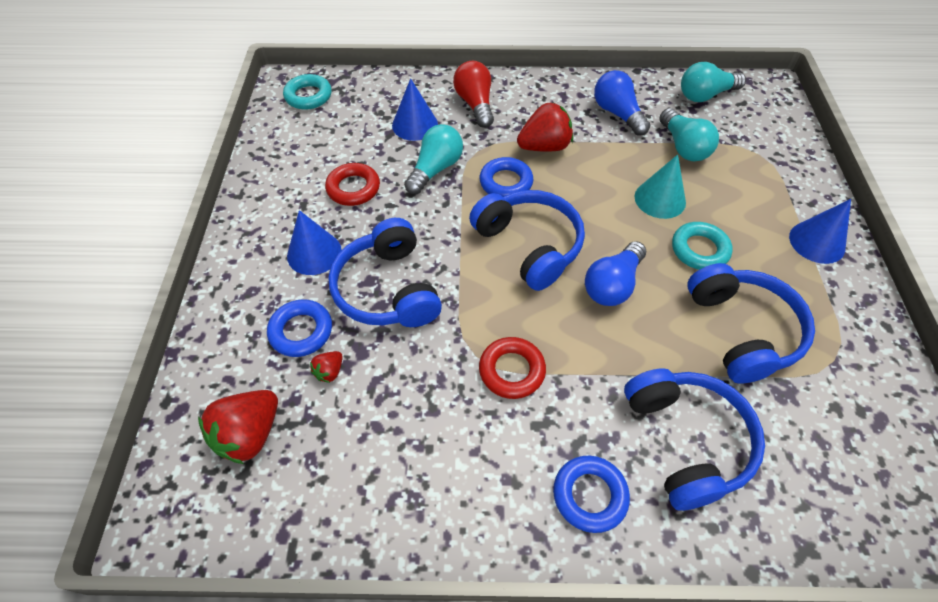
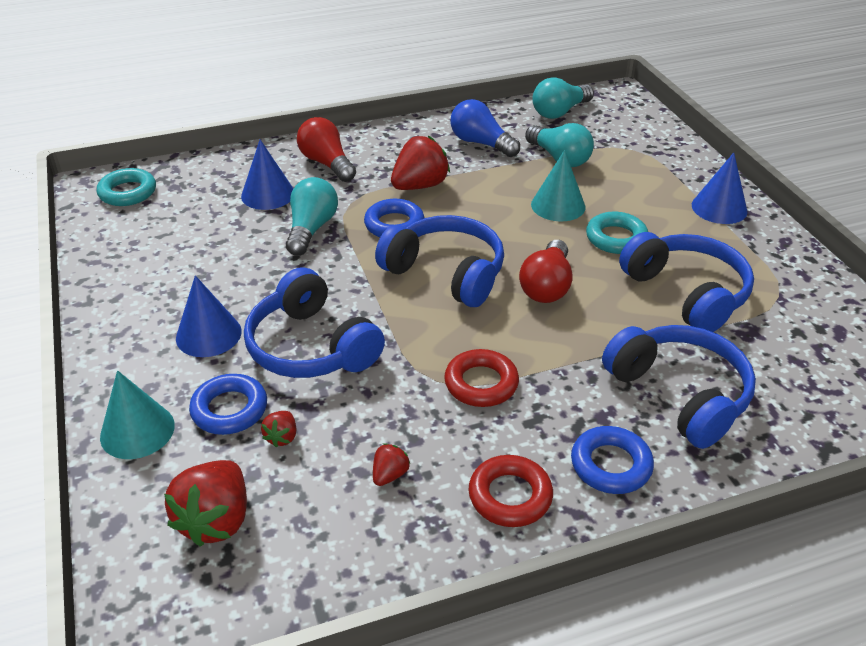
camera: 20 degrees left, 15 degrees down
red ring [325,163,380,206] -> red ring moved to [469,455,553,527]
blue light bulb [585,241,646,306] -> red light bulb [519,240,573,303]
none -> turquoise cone [100,370,175,459]
none -> red strawberry [373,444,410,486]

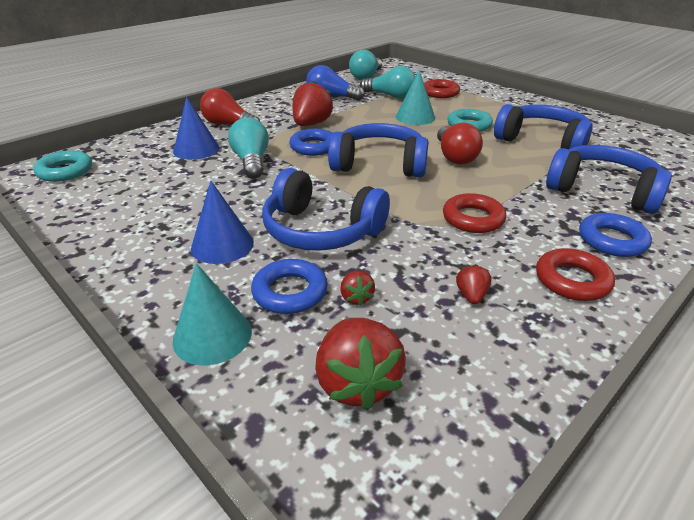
camera: 25 degrees left, 5 degrees down
blue cone [692,152,747,224] -> none
none -> red ring [424,79,460,98]

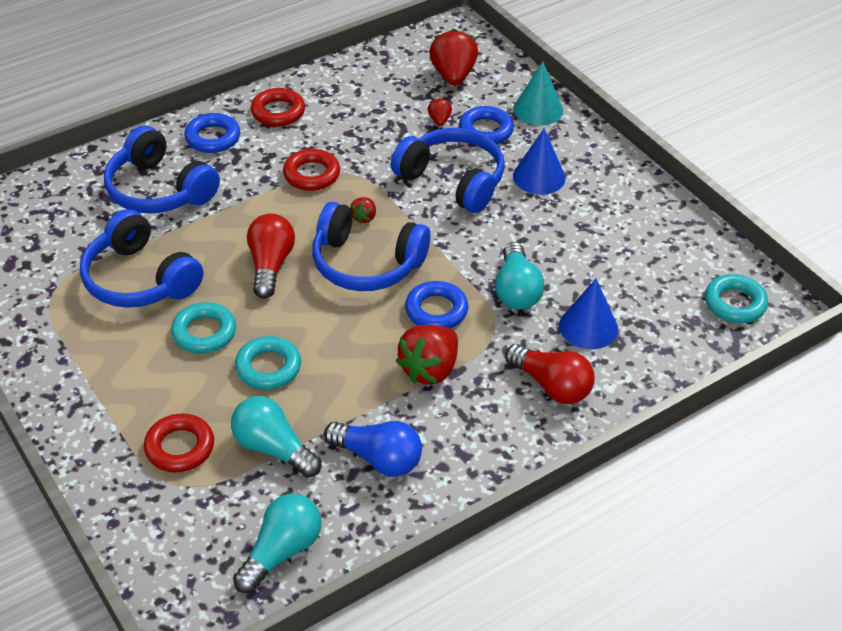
camera: 170 degrees left, 10 degrees up
turquoise cone [396,70,435,125] -> turquoise ring [235,336,301,390]
red strawberry [456,264,491,304] -> red strawberry moved to [350,197,376,224]

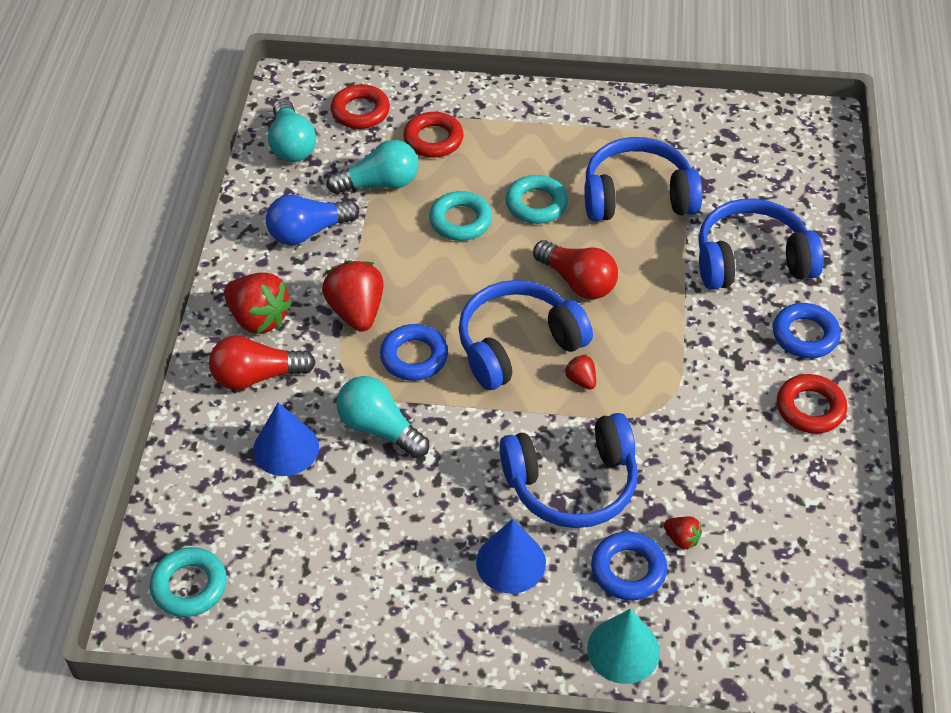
camera: 130 degrees right, 5 degrees up
red ring [283,149,340,191] -> red ring moved to [331,84,390,129]
red strawberry [429,29,478,86] -> red strawberry moved to [224,272,292,334]

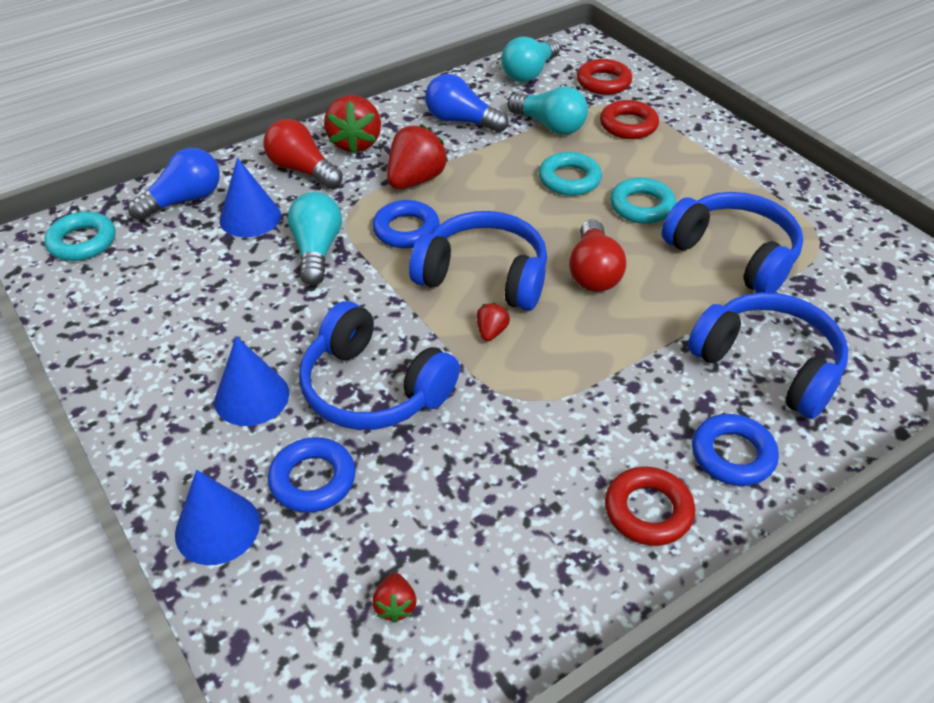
camera: 50 degrees right, 5 degrees down
turquoise cone [587,609,660,684] -> blue cone [175,470,260,565]
red strawberry [664,516,702,550] -> red strawberry moved to [372,573,417,623]
none -> blue light bulb [128,148,220,221]

